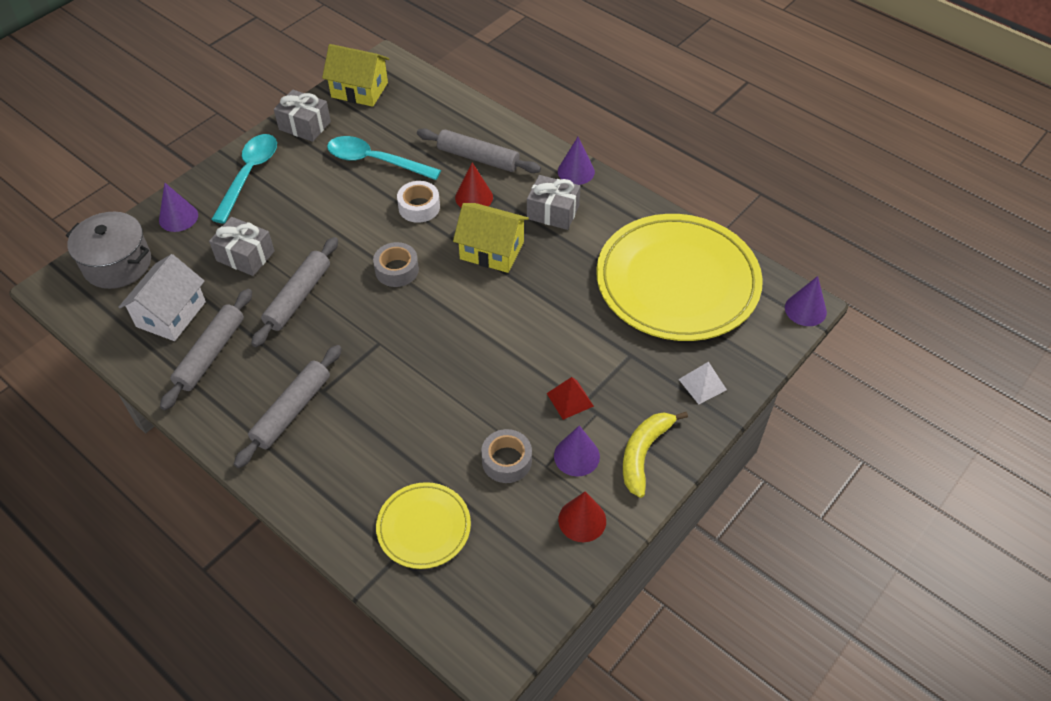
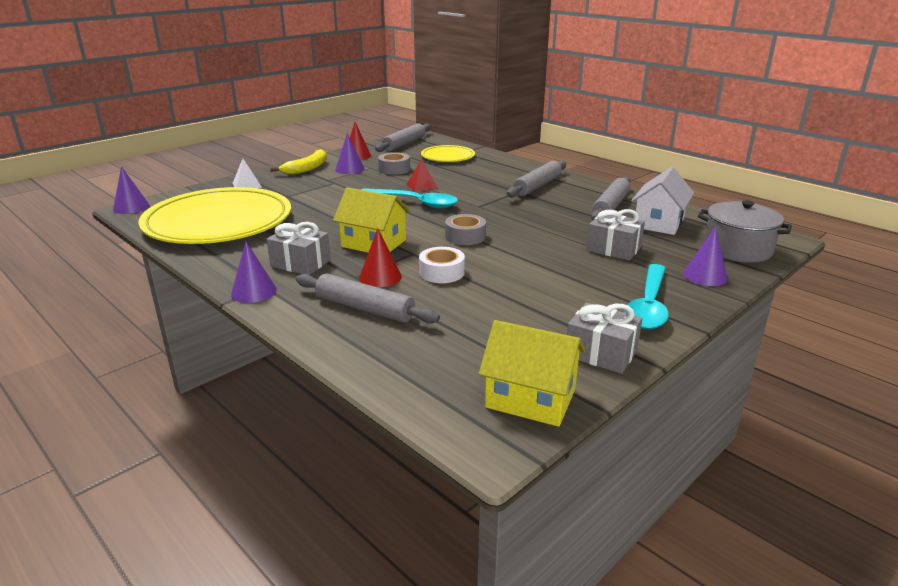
camera: 175 degrees left, 25 degrees down
grey rolling pin [251,237,338,347] -> grey rolling pin moved to [375,123,431,152]
turquoise spoon [327,136,441,180] -> turquoise spoon moved to [361,188,458,208]
red pyramid [547,377,594,420] -> red pyramid moved to [407,159,438,192]

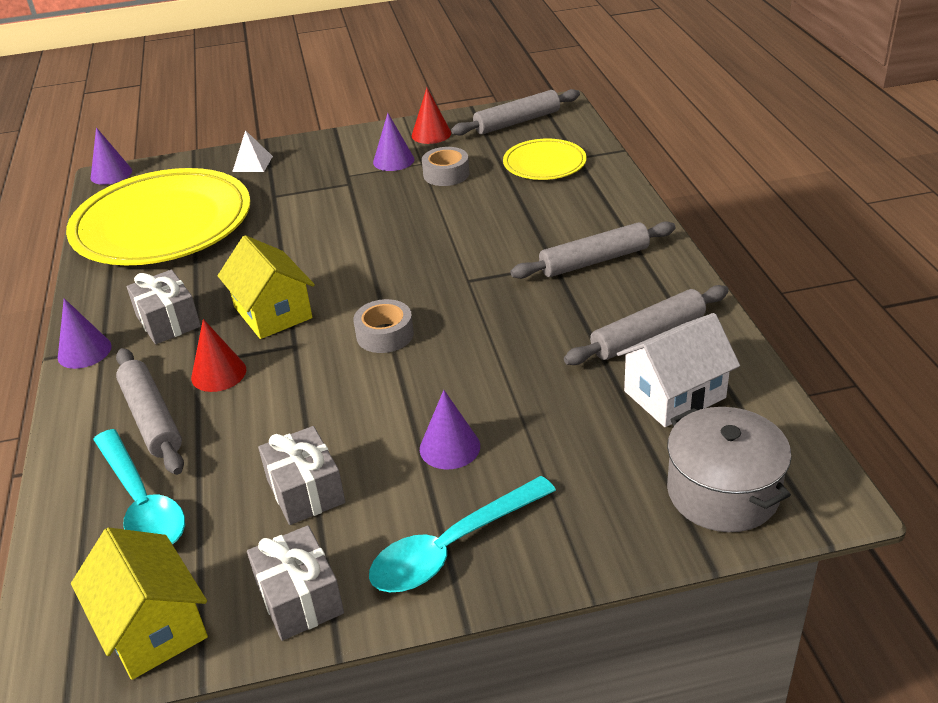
camera: 35 degrees right, 10 degrees up
yellow banana [270,149,327,175] -> none
turquoise spoon [361,188,458,208] -> turquoise spoon moved to [93,429,185,544]
red pyramid [407,159,438,192] -> none
white tape [419,247,465,283] -> none
grey gift [587,209,645,261] -> grey gift moved to [258,426,345,525]
purple cone [683,227,728,286] -> purple cone moved to [420,390,480,469]

